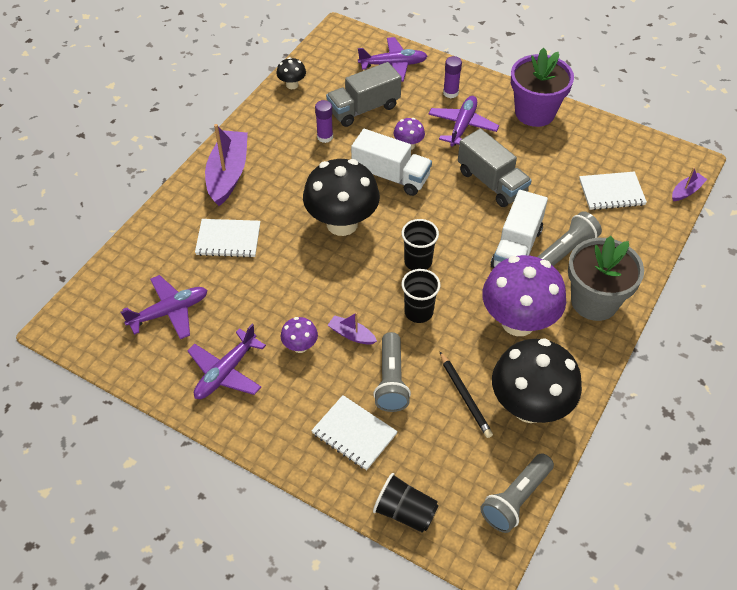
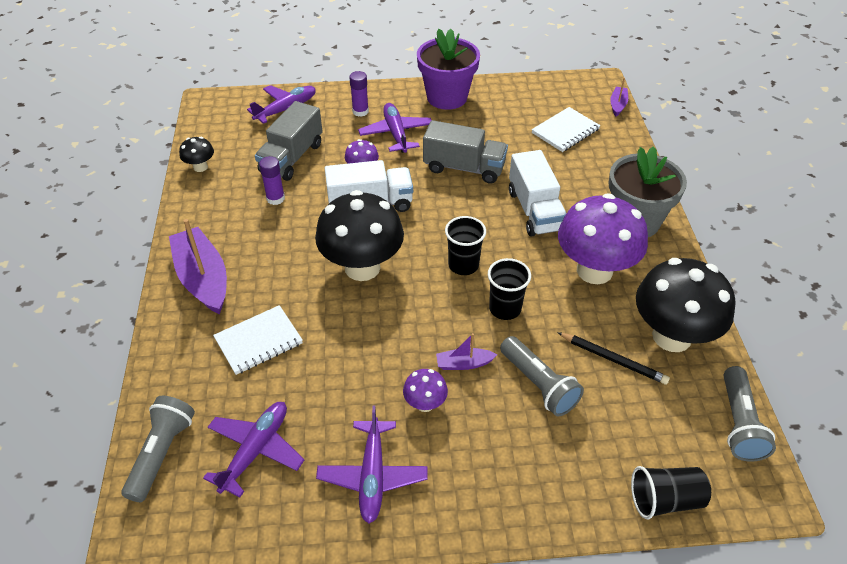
camera: 35 degrees left, 5 degrees down
white notebook [311,395,398,470] -> none
grey flashlight [538,211,602,266] -> grey flashlight moved to [122,396,195,502]

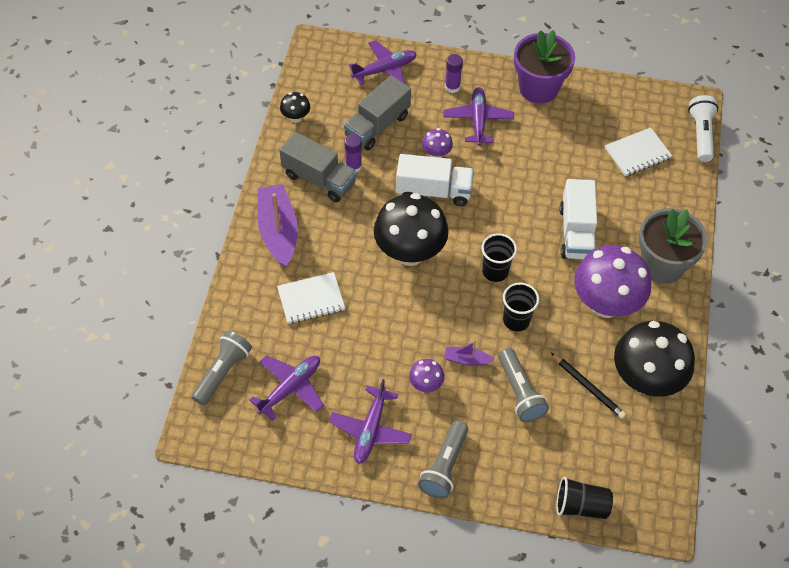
camera: 15 degrees right, 10 degrees up
grey truck [423,120,508,184] -> grey truck moved to [279,132,357,202]
purple boat [610,77,628,117] -> white flashlight [688,95,718,162]
grey flashlight [724,366,776,462] -> grey flashlight moved to [418,421,468,499]

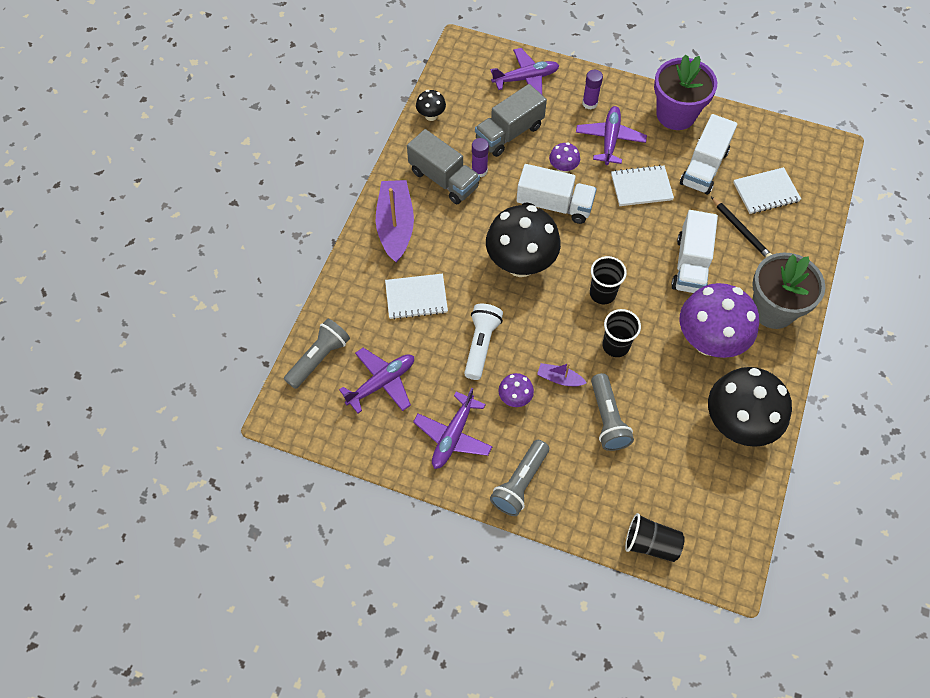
camera: 10 degrees right, 5 degrees up
black pencil [551,353,626,419] -> black pencil moved to [711,197,772,258]
white flashlight [688,95,718,162] -> white flashlight moved to [464,304,503,380]
none -> white notebook [611,165,674,206]
none -> white truck [680,114,737,195]

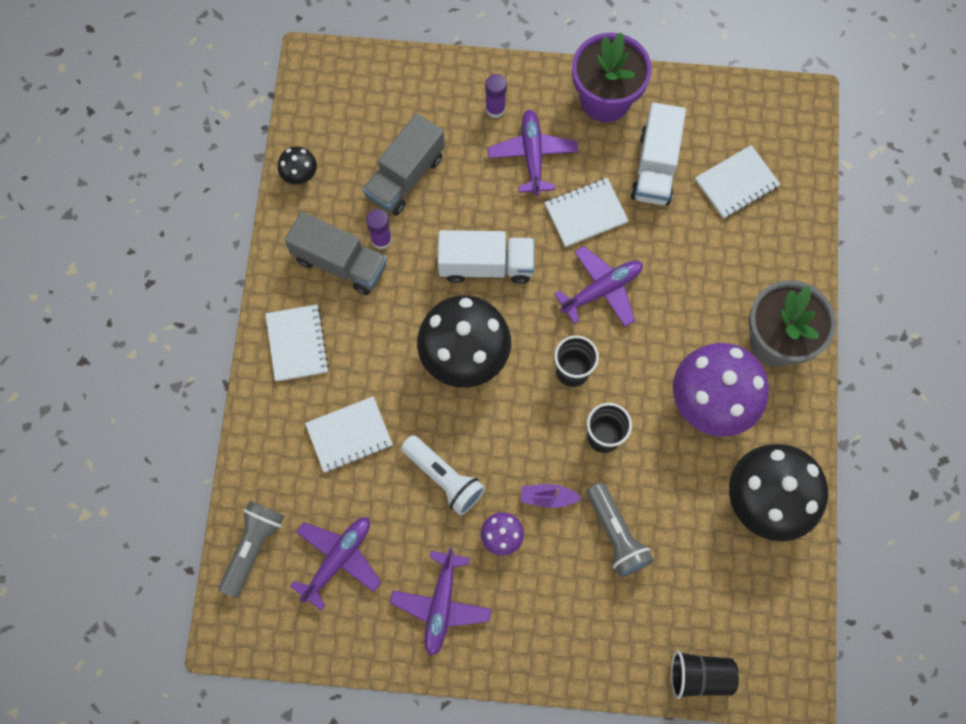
camera: 15 degrees left, 10 degrees up
purple boat [376,180,414,263] -> white notebook [265,304,329,382]
white flashlight [464,304,503,380] -> white flashlight turned 135 degrees clockwise [401,435,485,515]
purple plane [490,48,559,94] -> purple plane moved to [554,246,643,327]
grey flashlight [490,440,549,516] -> none
purple mushroom [549,142,580,173] -> none
white truck [671,210,718,293] -> none
black pencil [711,197,772,258] -> none

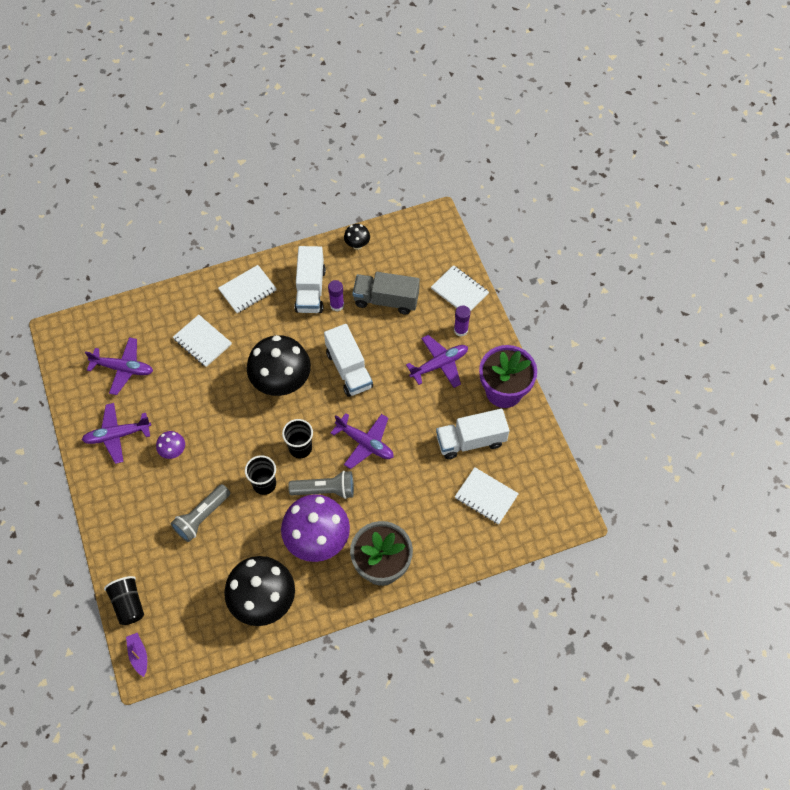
camera: 65 degrees right, 10 degrees down
grey flashlight [219,501,284,598] -> grey flashlight moved to [288,471,354,499]
grey truck [284,211,387,295] -> white truck [294,246,326,313]
white flashlight [401,435,485,515] -> none
purple boat [521,484,582,508] -> purple boat moved to [126,633,147,677]
white notebook [545,178,629,247] -> white notebook moved to [431,265,489,312]

